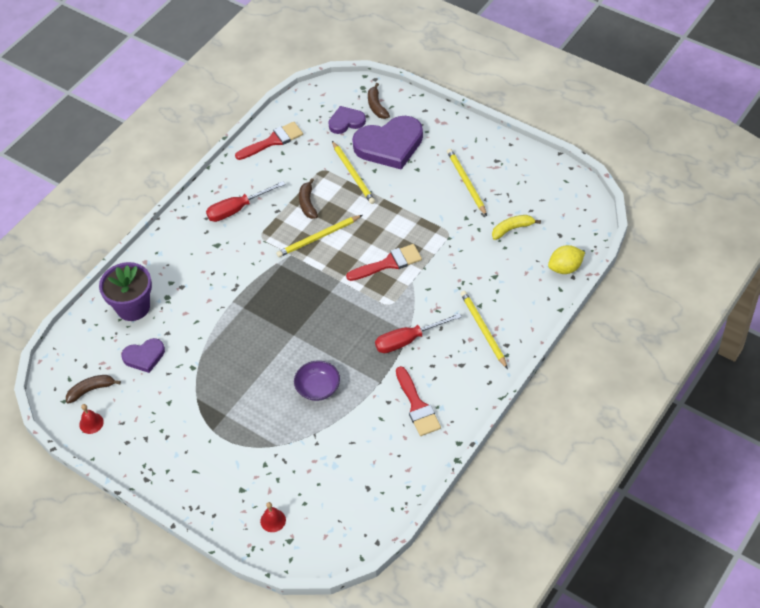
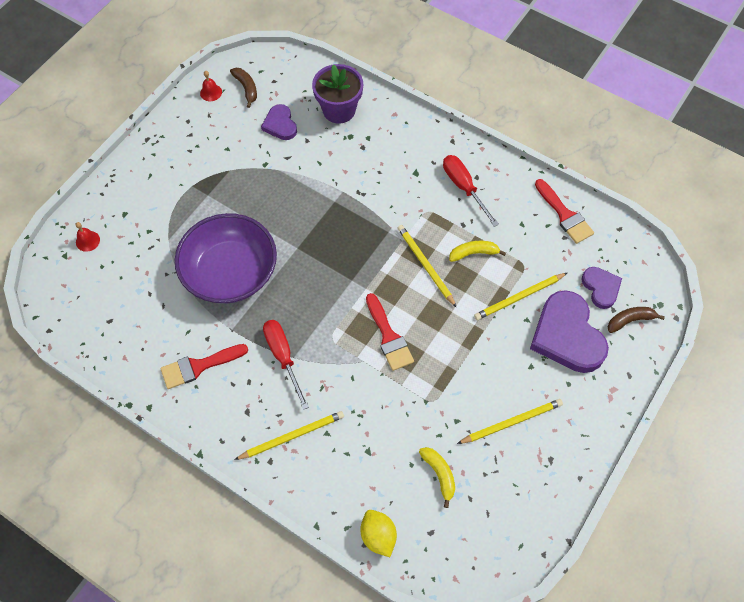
camera: 85 degrees right, 10 degrees up
purple bowl [294,361,340,401] -> purple bowl [175,213,277,303], size x2.11
brown banana [299,178,318,219] -> yellow banana [449,241,506,262]

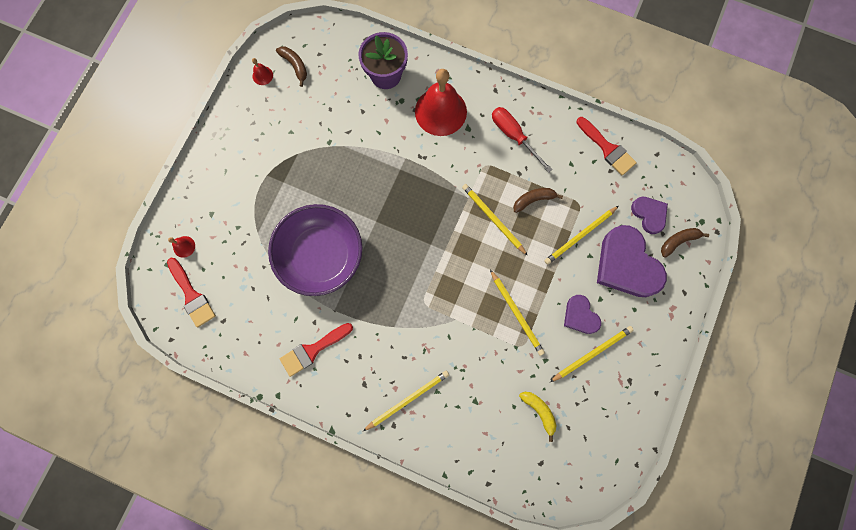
camera: 10 degrees left, 15 degrees up
purple heart [261,104,297,140] -> purple heart moved to [564,295,601,334]
red screwdriver [263,320,309,410] -> none
yellow lemon [361,510,397,557] -> none
red brush [366,293,414,371] -> red brush moved to [167,258,216,327]
yellow banana [449,241,506,262] -> brown banana [513,188,563,213]
none -> red bell [415,69,467,136]
none -> yellow pencil [490,269,545,356]

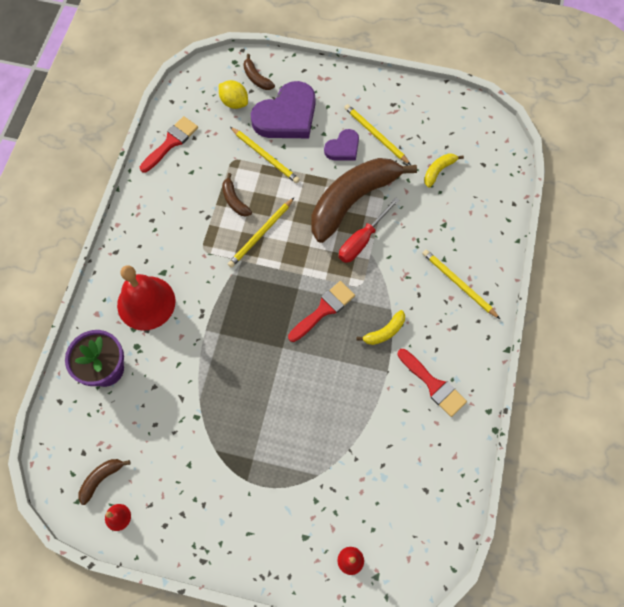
camera: 100 degrees left, 10 degrees down
red brush [167,258,216,327] -> red brush moved to [288,281,355,342]
purple bowl [268,204,363,296] -> none
yellow pencil [490,269,545,356] -> brown banana [312,158,417,243]
red screwdriver [492,107,553,173] -> red screwdriver moved to [339,197,399,263]
purple heart [631,197,668,234] -> yellow lemon [219,80,248,109]
none -> yellow banana [357,310,405,345]

